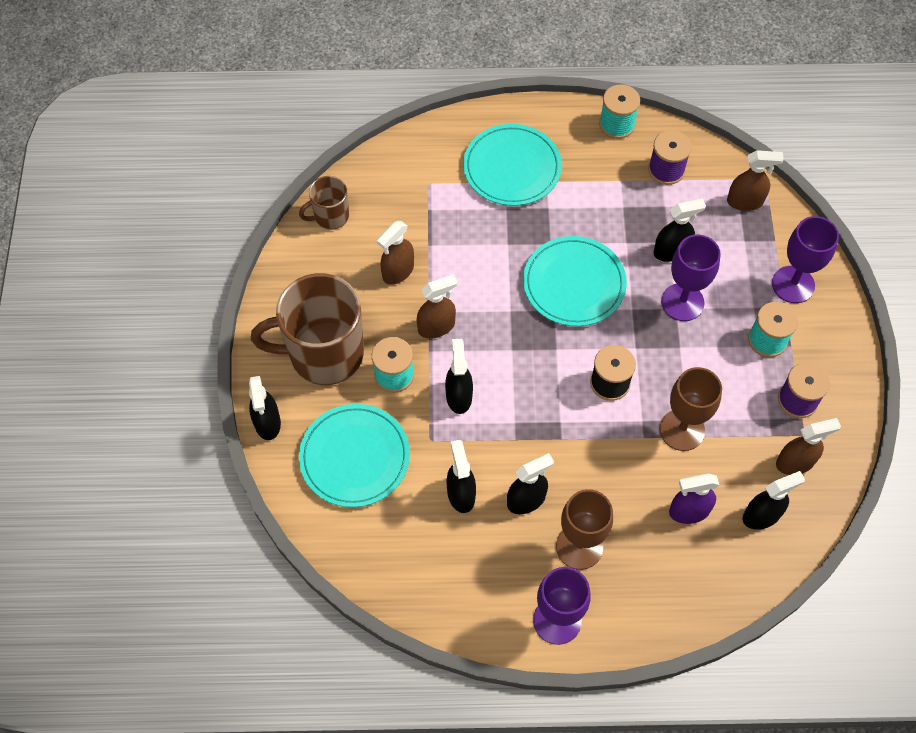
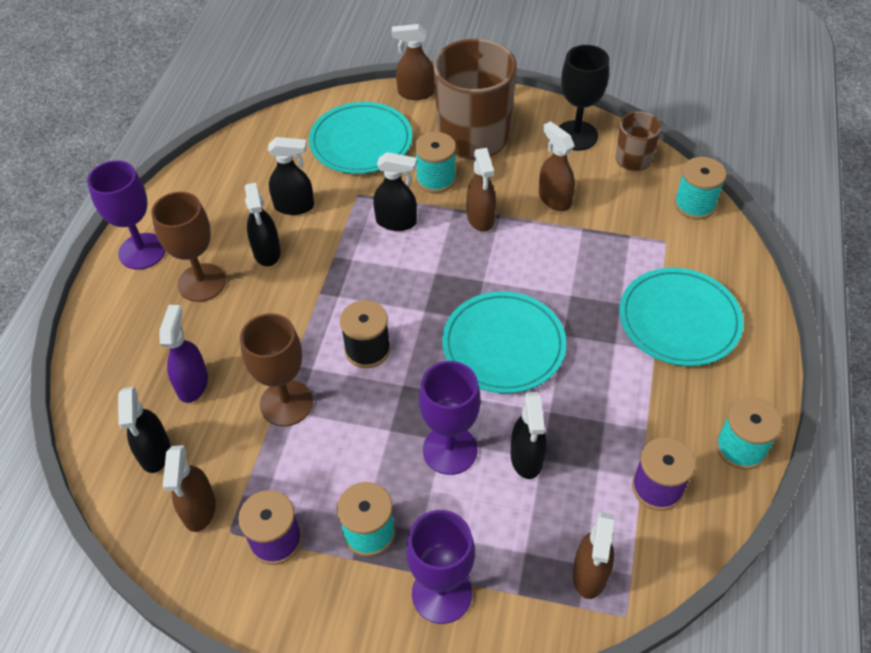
camera: 105 degrees right, 10 degrees down
black spray bottle [249,376,281,440] -> brown spray bottle [392,24,435,100]
none -> black goblet [559,45,609,151]
none -> turquoise spool [674,157,727,220]

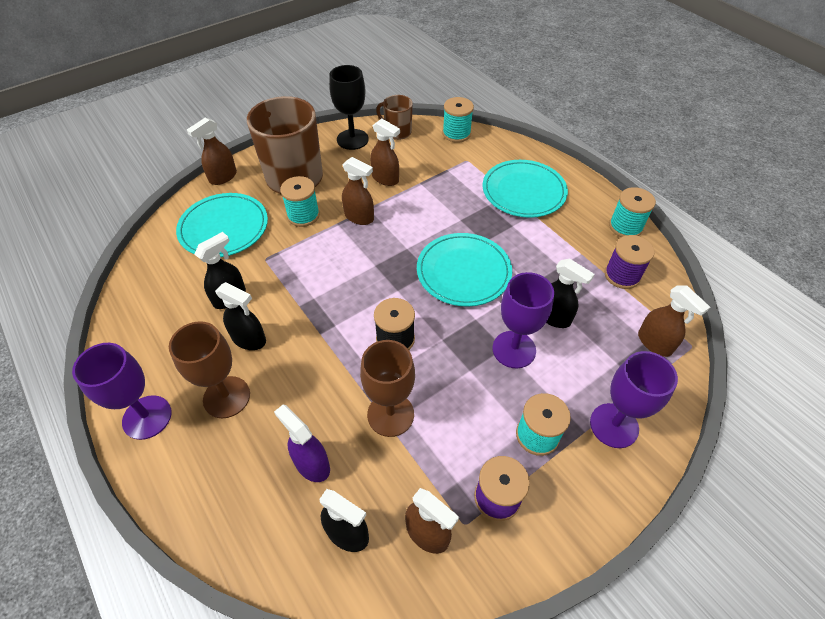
camera: 50 degrees left, 0 degrees up
black spray bottle [373,152,417,231] -> none
brown spray bottle [539,121,575,211] -> brown spray bottle turned 150 degrees counterclockwise [370,119,400,186]

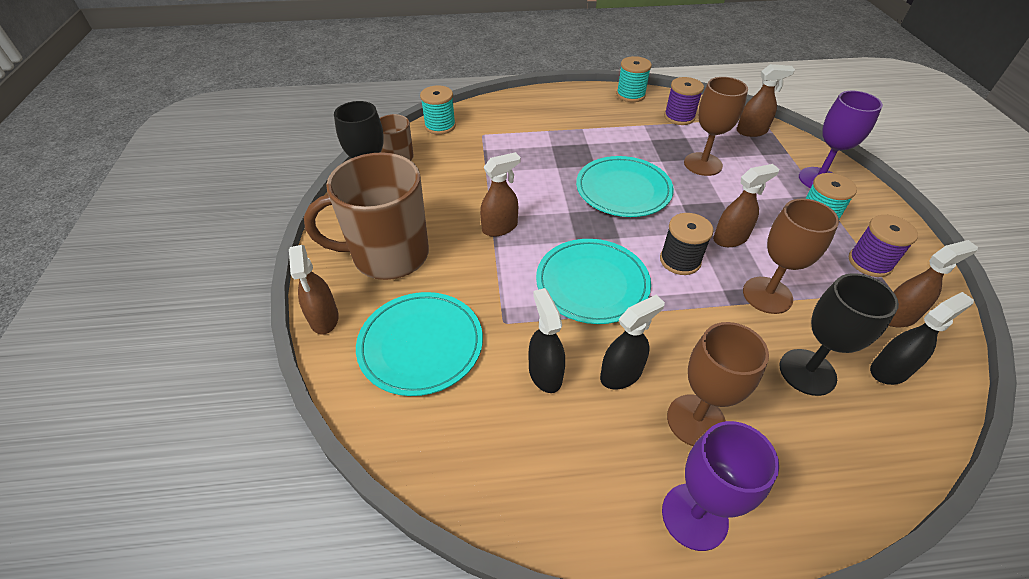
camera: 60 degrees left, 5 degrees down
purple spray bottle [274,405,330,482] -> black goblet [780,273,899,396]
turquoise spool [280,176,320,227] -> none
brown spray bottle [370,119,400,186] -> brown spray bottle moved to [713,164,779,247]
turquoise plate [483,160,568,218] -> turquoise plate moved to [536,239,651,324]
purple goblet [492,272,554,368] -> none
black spray bottle [546,259,595,328] -> brown goblet [684,77,748,176]

